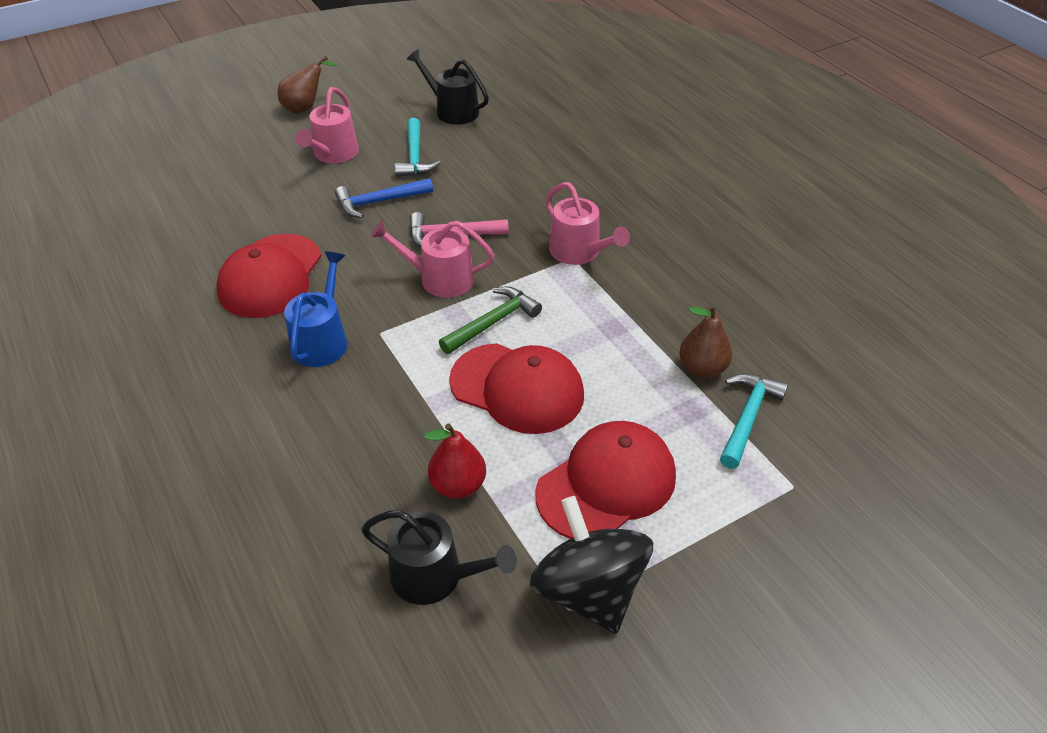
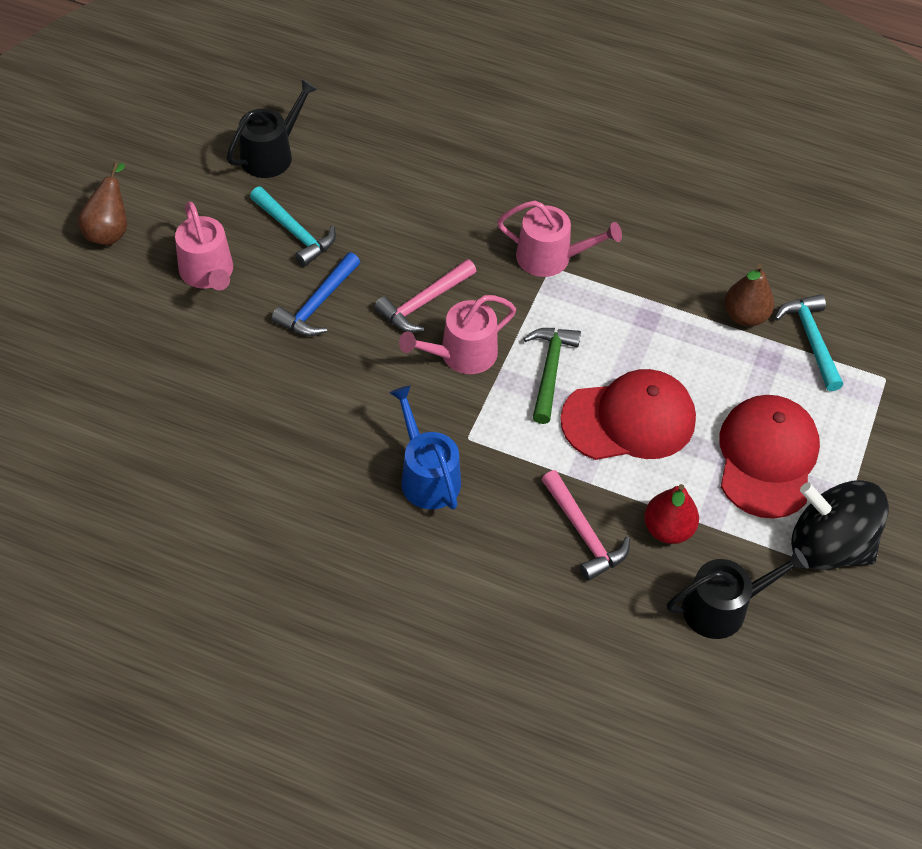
camera: 40 degrees left, 10 degrees up
red cap [216,234,322,318] -> none
black watering can [407,49,489,125] -> black watering can turned 135 degrees clockwise [227,79,318,178]
none -> pink hammer [542,470,630,581]

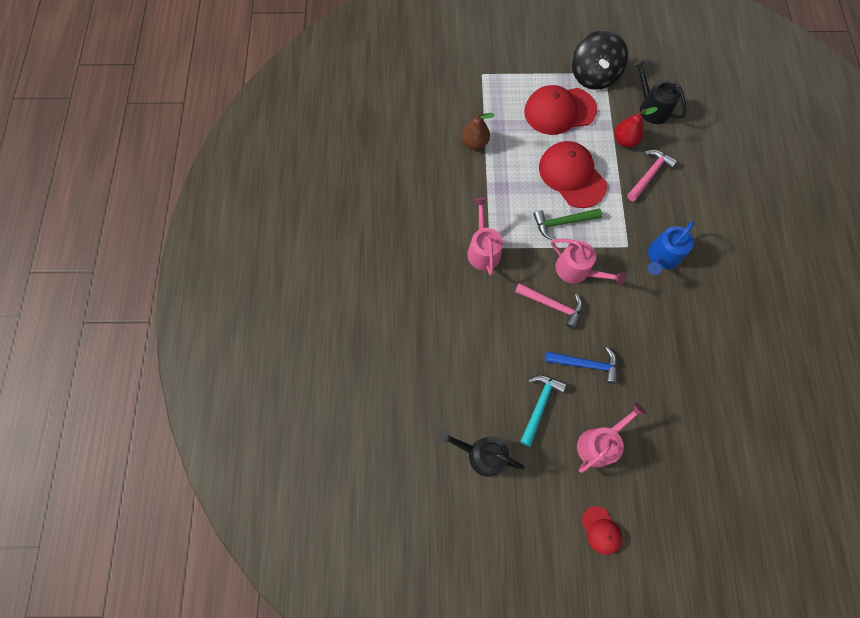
camera: 110 degrees left, 15 degrees up
brown pear [78,162,127,245] -> red cap [582,506,622,555]
turquoise hammer [775,294,843,391] -> none

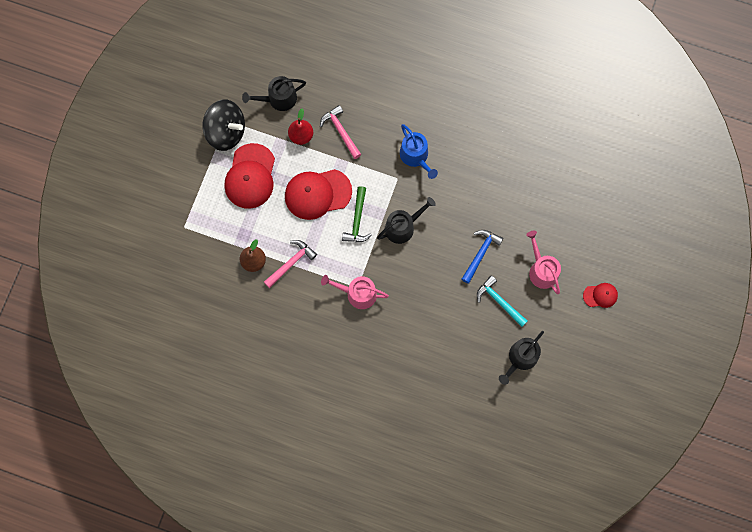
camera: 70 degrees left, 5 degrees up
pink hammer [515,283,583,329] -> pink hammer moved to [264,240,317,288]
pink watering can [551,239,626,285] -> black watering can [377,197,436,244]

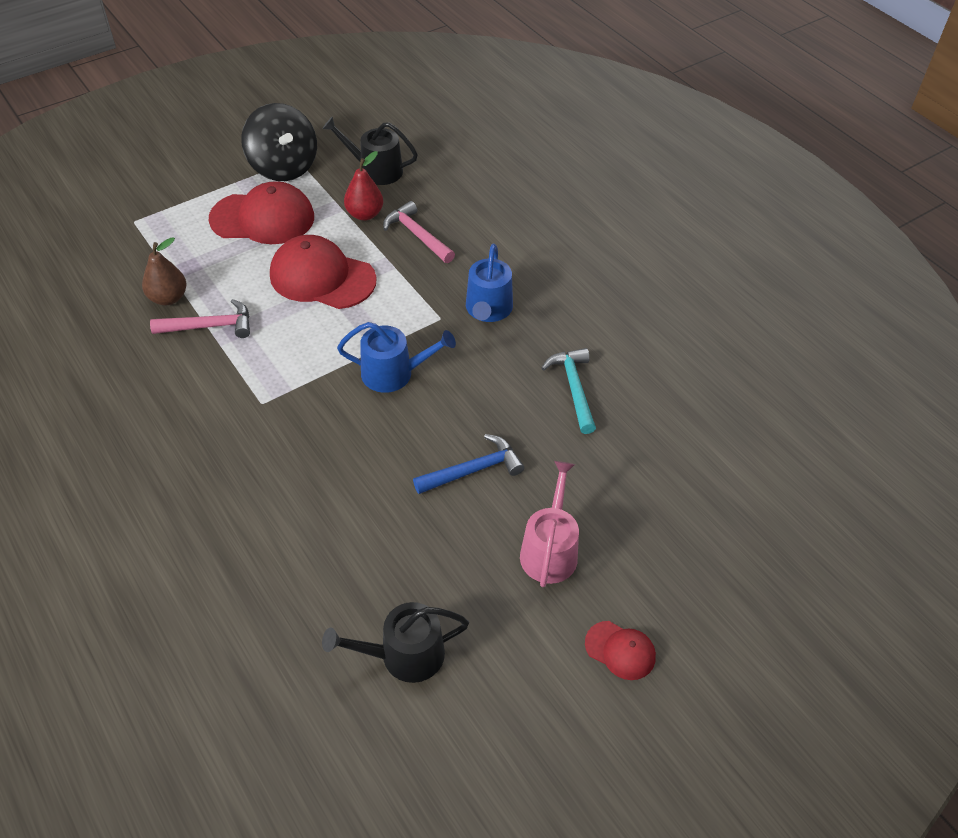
camera: 35 degrees right, 25 degrees down
red cap [224,143,275,209] -> red cap turned 135 degrees counterclockwise [209,181,314,244]
pink hammer [320,105,361,159] -> pink hammer turned 45 degrees counterclockwise [383,201,455,263]
pink watering can [321,275,389,309] -> none
green hammer [342,186,372,242] -> none
black watering can [377,197,436,244] -> blue watering can [337,322,456,393]
turquoise hammer [477,276,528,327] -> turquoise hammer moved to [542,348,596,434]

